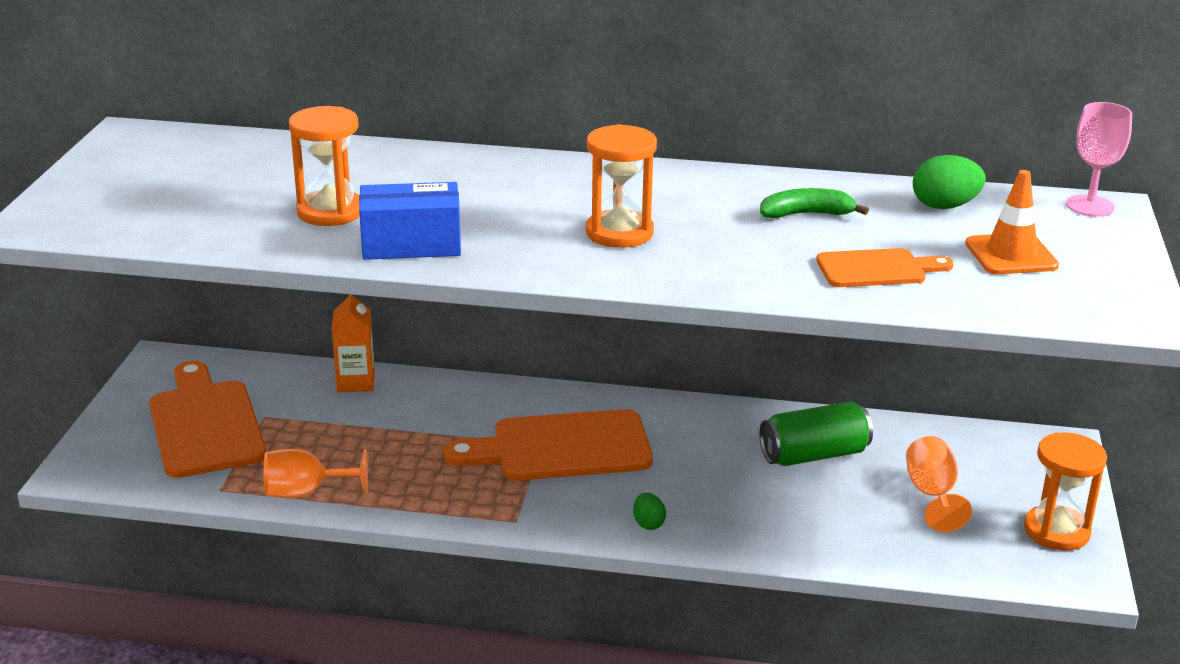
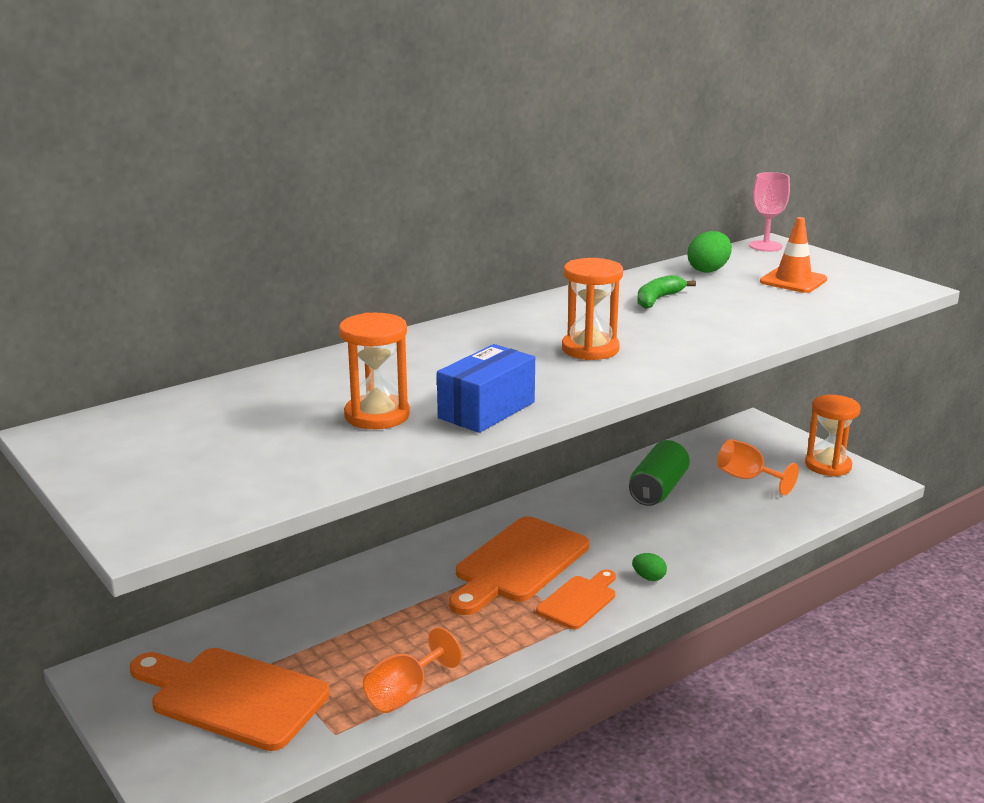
camera: 45 degrees left, 5 degrees down
orange carton [332,294,375,392] -> none
orange cutting board [816,248,954,287] -> orange cutting board moved to [536,569,616,629]

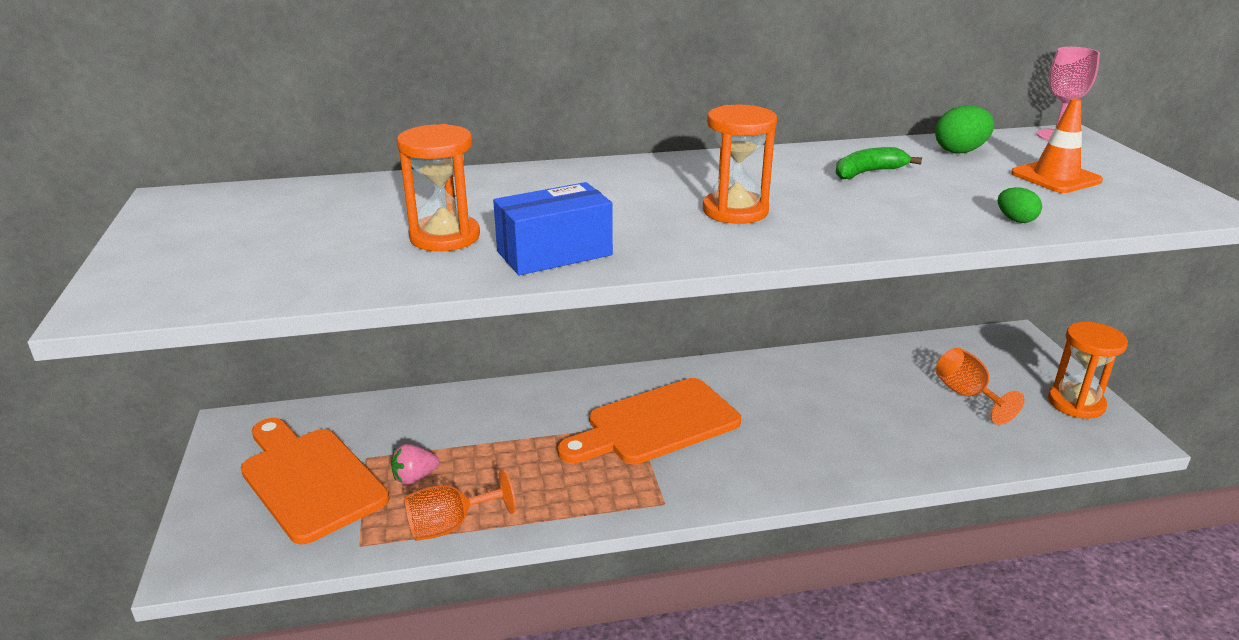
camera: 25 degrees right, 5 degrees up
orange cutting board [536,569,616,629] -> none
green can [629,440,690,506] -> none
green egg [632,553,667,581] -> green egg moved to [998,187,1042,223]
none -> pink strawberry [391,443,439,485]

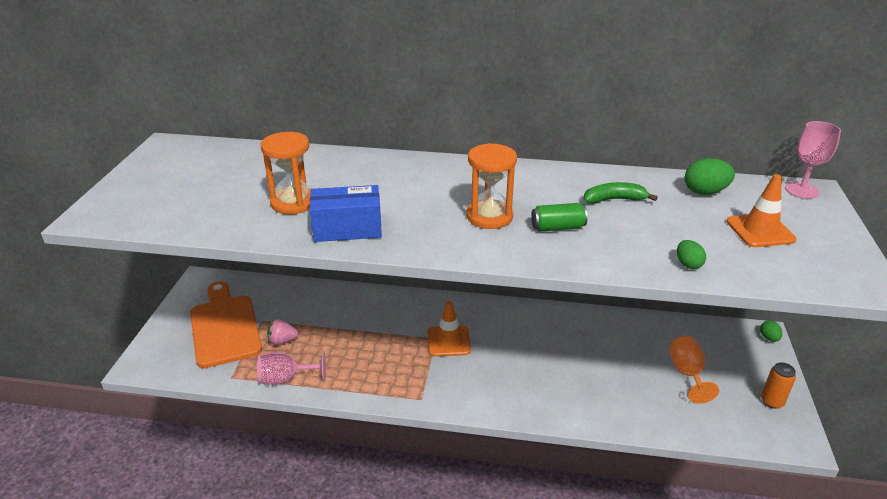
camera: 20 degrees right, 5 degrees up
orange goblet [404,469,516,541] -> pink goblet [257,351,326,385]
orange cutting board [557,378,741,464] -> orange traffic cone [428,301,471,356]
orange hourglass [1048,322,1128,419] -> orange can [761,362,796,409]
none -> green can [531,203,588,232]
none -> green egg [760,320,782,342]

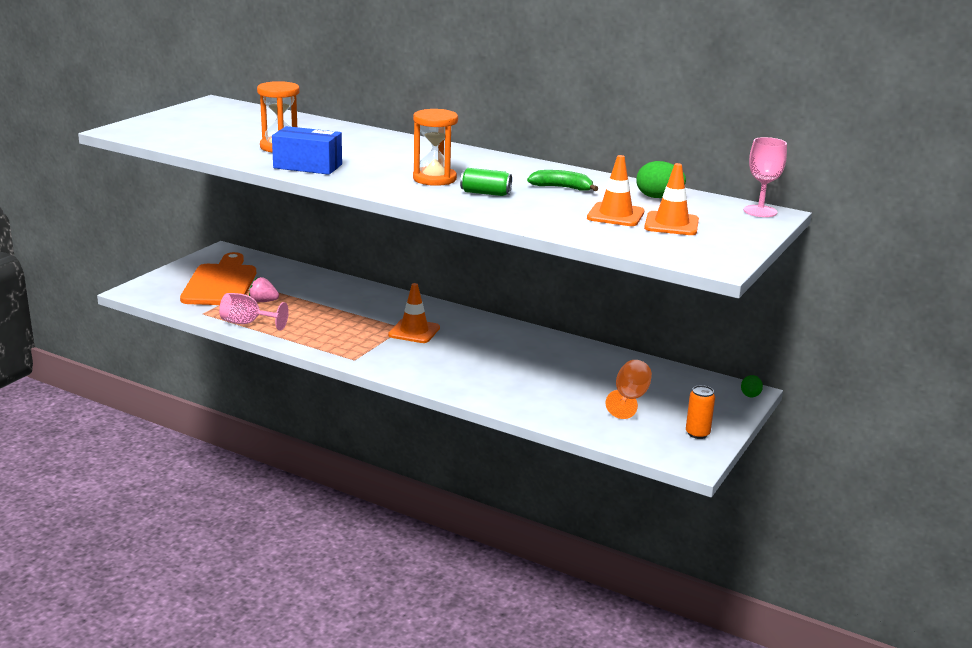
camera: 20 degrees right, 10 degrees down
green egg [677,240,706,269] -> none
none -> orange traffic cone [587,155,645,226]

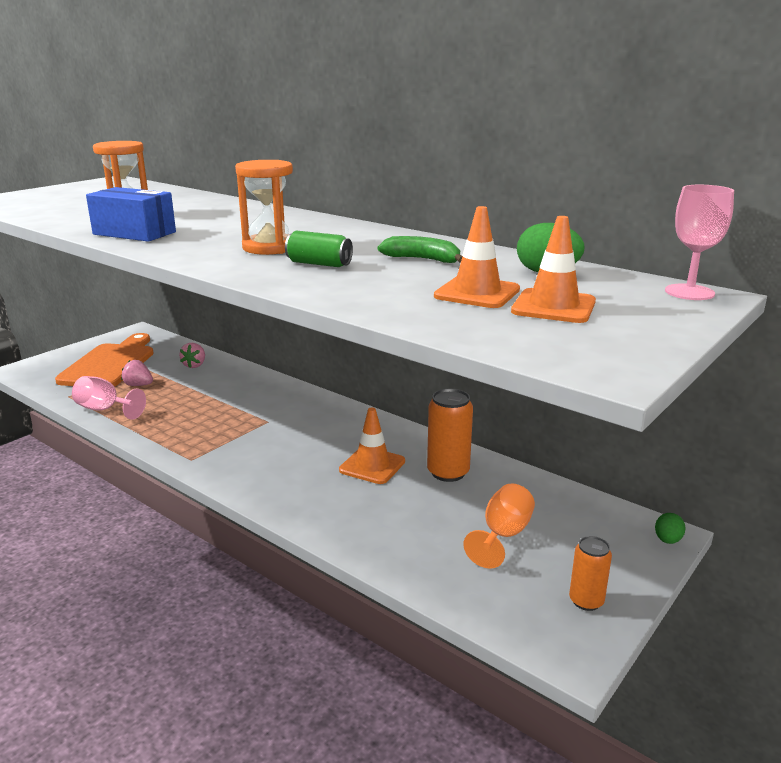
camera: 10 degrees right, 0 degrees up
orange traffic cone [388,283,440,343] -> orange traffic cone moved to [339,407,405,484]
none -> pink strawberry [179,342,205,368]
none -> orange can [427,389,473,482]

